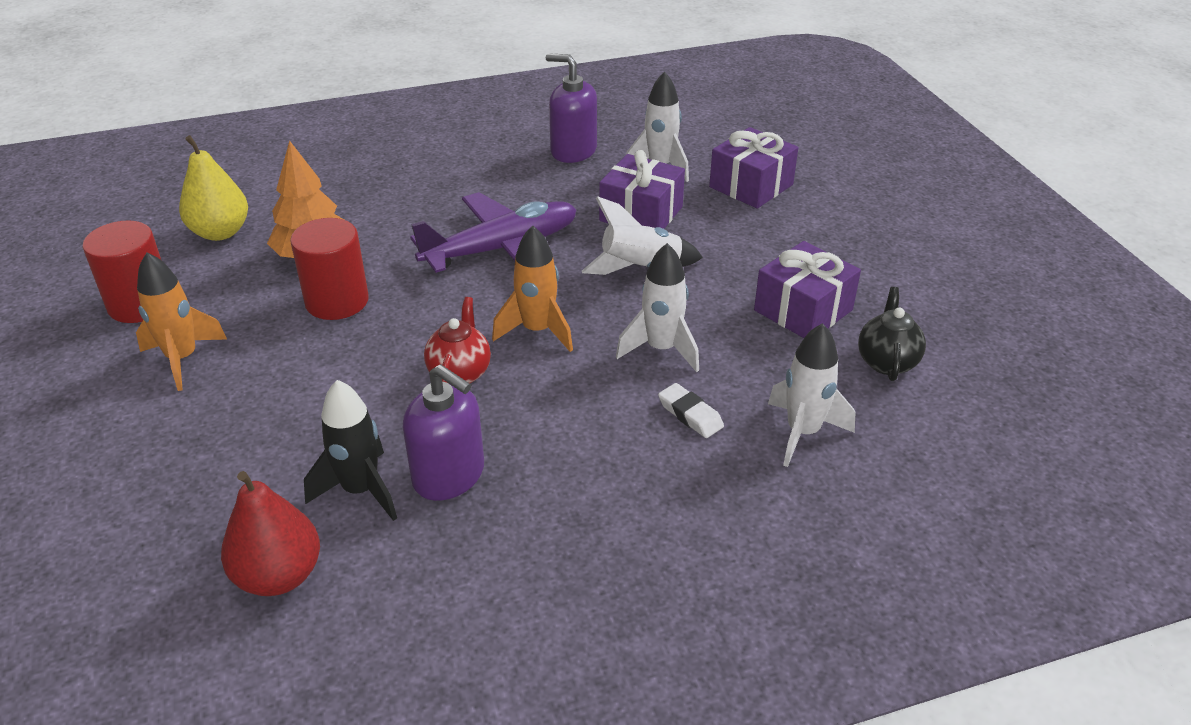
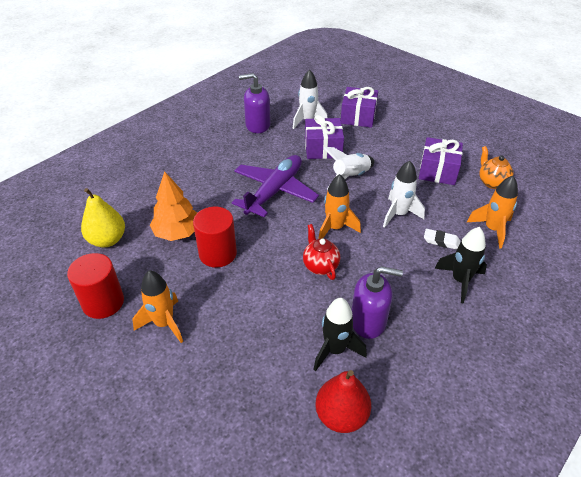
camera: 30 degrees left, 5 degrees up
white rocket [768,323,855,467] -> orange rocket [467,176,518,249]
black teapot [858,287,926,381] -> orange teapot [479,146,513,189]
none -> black rocket [435,227,487,304]

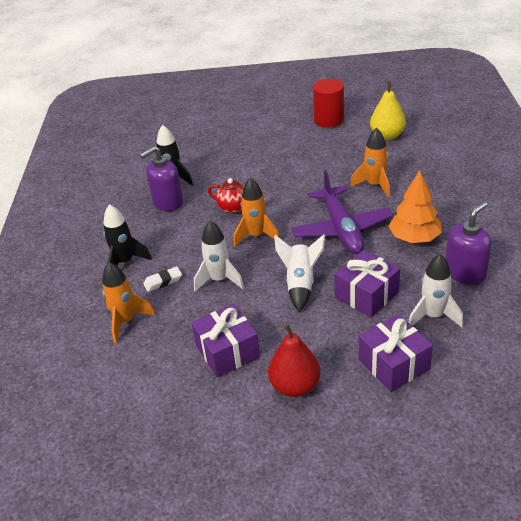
camera: 140 degrees right, 5 degrees down
orange rocket [133,270,183,343] -> orange rocket moved to [350,128,390,198]
orange tree [150,171,197,241] -> orange tree moved to [389,170,442,243]
red cylinder [193,207,237,268] -> none
red pear [316,370,371,433] -> red pear moved to [268,324,320,397]
orange teapot [479,146,513,189] -> none

